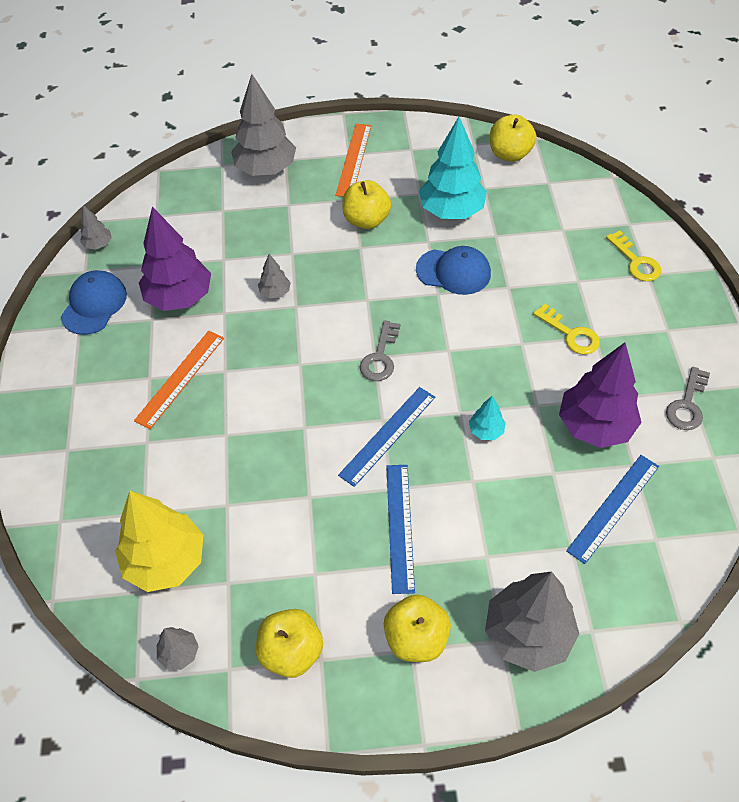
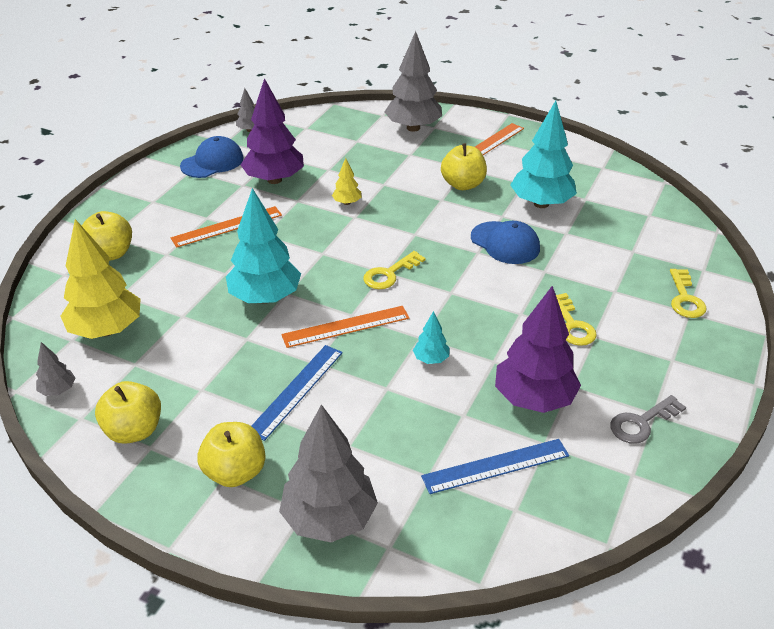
camera: 30 degrees right, 15 degrees down
grey tree [258,254,291,298] -> yellow tree [332,158,361,205]
blue ruler [338,387,435,487] -> orange ruler [281,306,409,348]
grey key [360,320,400,381] -> yellow key [363,251,426,289]
yellow apple [490,114,536,162] -> yellow apple moved to [82,211,132,261]
none -> turquoise tree [226,188,301,304]

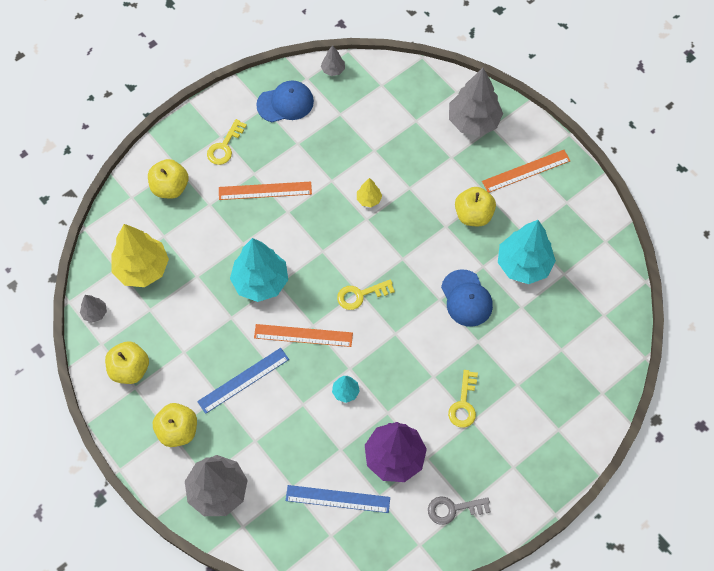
camera: 25 degrees right, 25 degrees up
purple tree [240,78,304,184] -> none
yellow key [670,269,706,318] -> yellow key moved to [207,119,247,165]

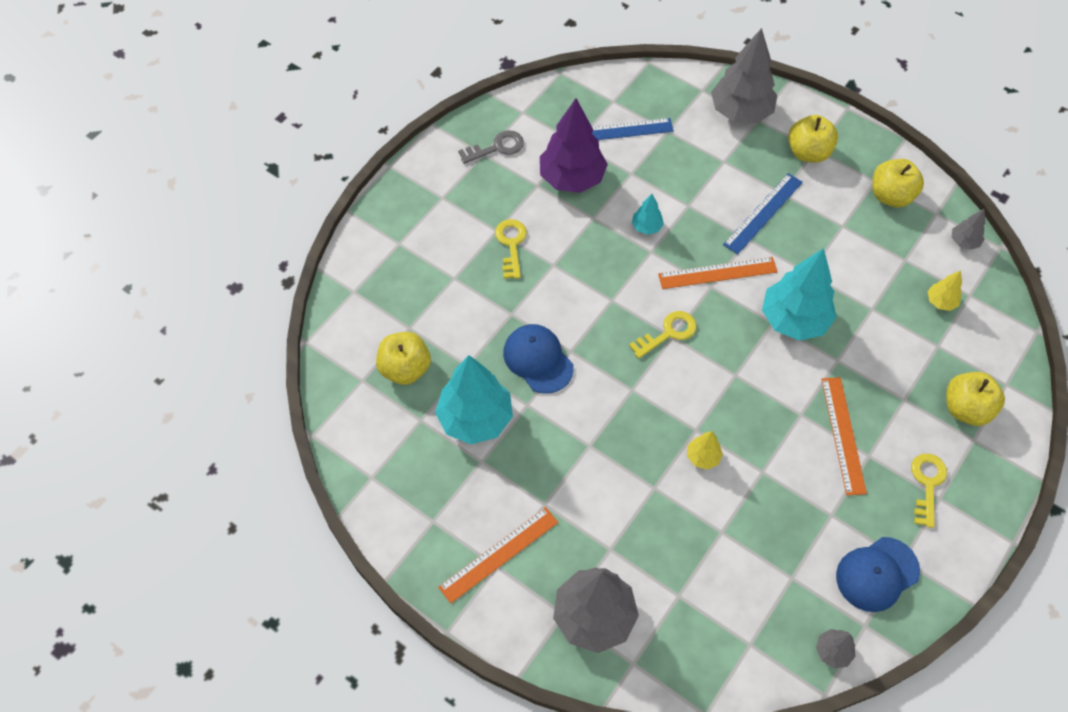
camera: 165 degrees right, 5 degrees down
yellow tree [111,224,169,287] -> yellow tree [928,270,962,311], size x0.46
orange ruler [219,182,312,200] -> orange ruler turned 75 degrees counterclockwise [821,377,867,496]
yellow apple [455,187,496,226] -> yellow apple moved to [376,332,431,385]

